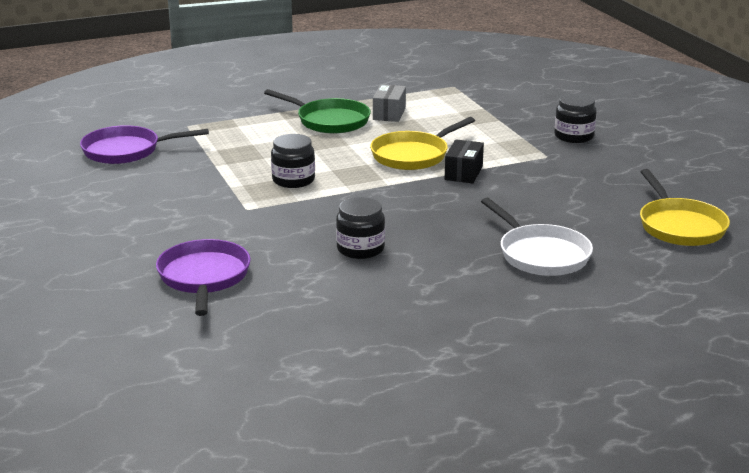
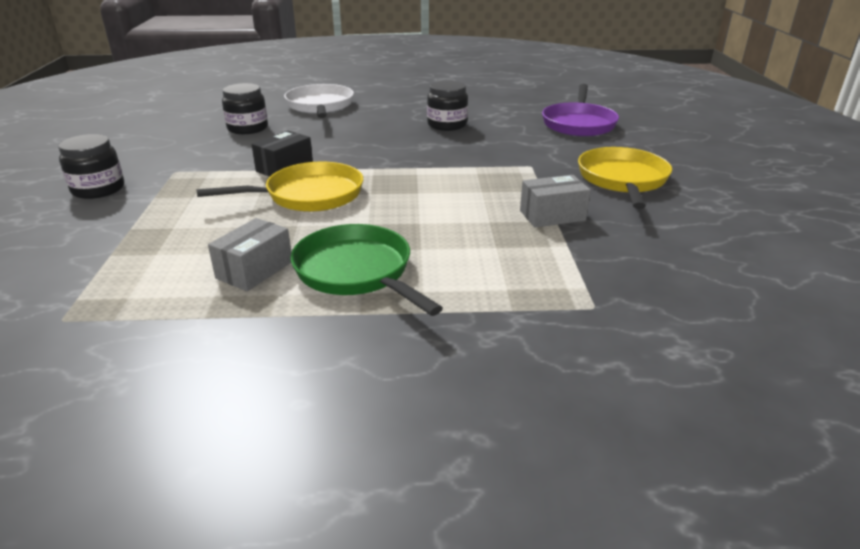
camera: 160 degrees left, 5 degrees up
purple pan [80,125,209,164] -> none
black jar [271,134,315,188] -> black jar moved to [222,83,268,134]
yellow pan [640,169,730,246] -> yellow pan moved to [578,147,672,209]
none -> grey box [520,175,591,228]

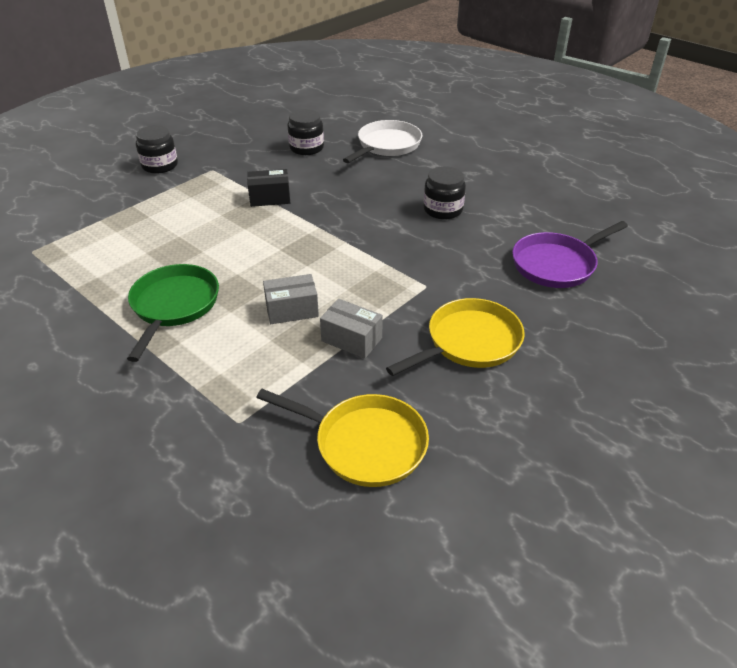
camera: 45 degrees right, 10 degrees up
yellow pan [196,162,363,212] -> yellow pan moved to [256,389,429,487]
grey box [208,218,291,291] -> grey box moved to [263,274,319,324]

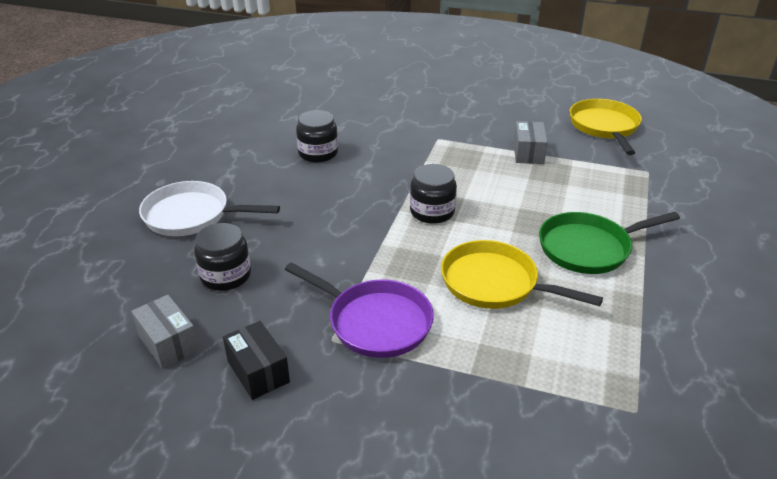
camera: 115 degrees left, 5 degrees down
black jar [136,125,178,174] -> black jar moved to [410,164,457,224]
black box [247,169,290,207] -> black box moved to [223,321,290,400]
grey box [263,274,319,324] -> grey box moved to [131,295,199,369]
yellow pan [386,298,525,376] -> yellow pan moved to [441,240,603,309]
purple pan [512,221,628,288] -> purple pan moved to [285,262,434,358]

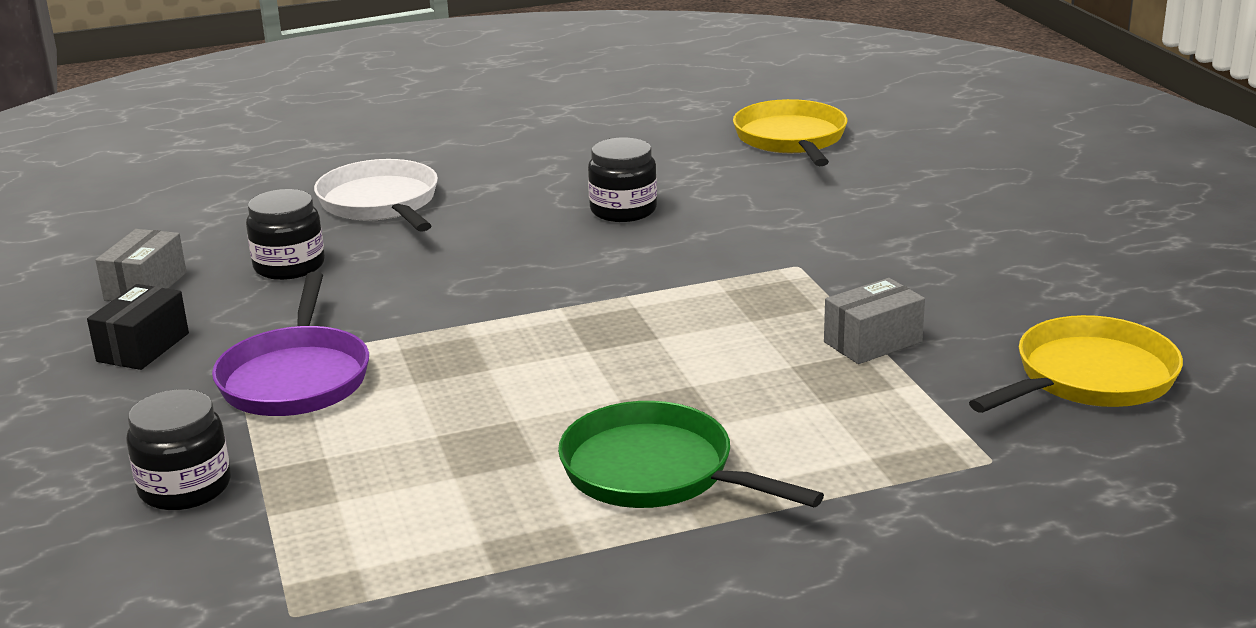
camera: 55 degrees right, 10 degrees down
black jar [410,164,457,224] -> black jar moved to [126,389,231,510]
yellow pan [441,240,603,309] -> yellow pan moved to [733,99,847,166]

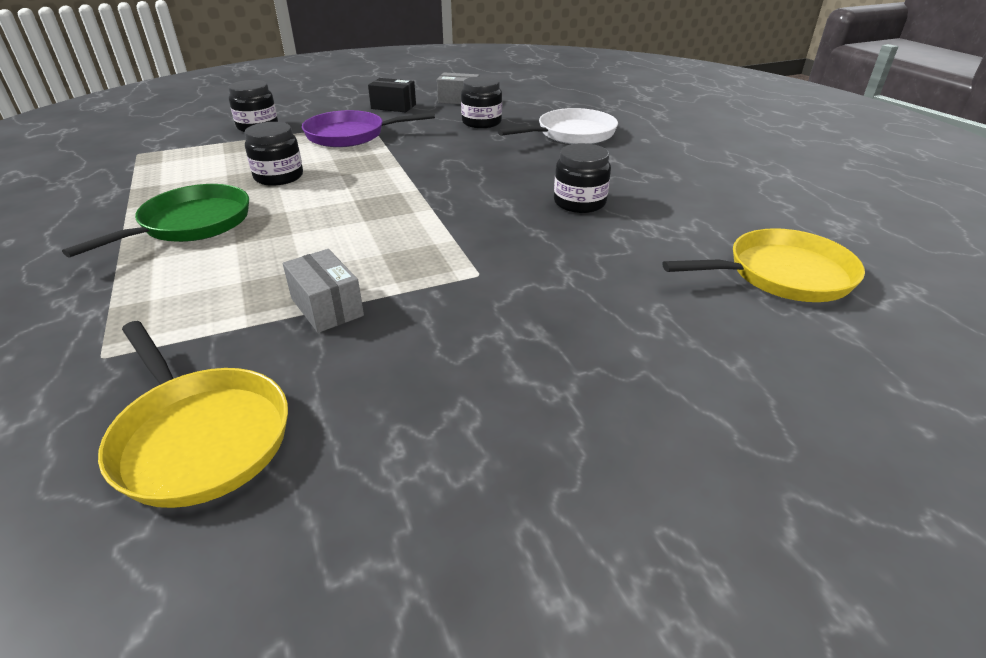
camera: 85 degrees right, 10 degrees up
none -> black jar [245,122,303,186]

